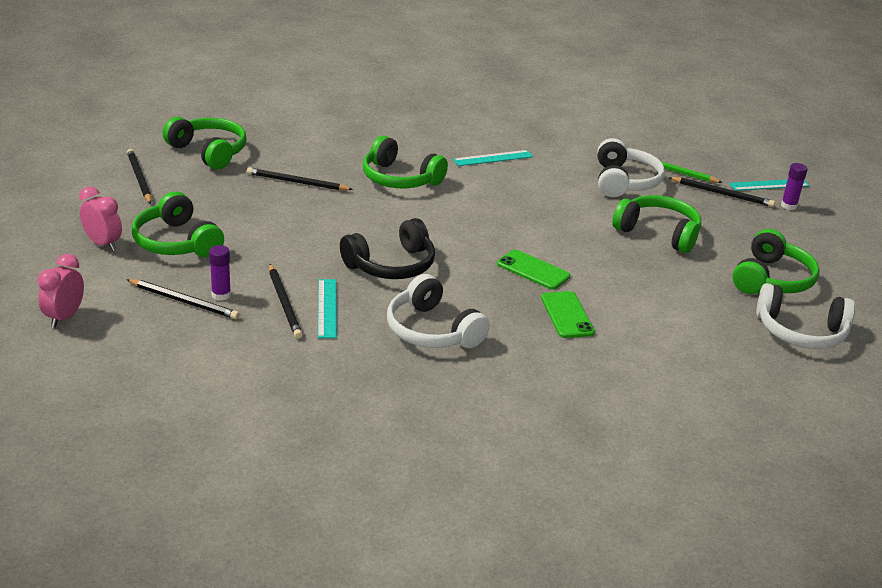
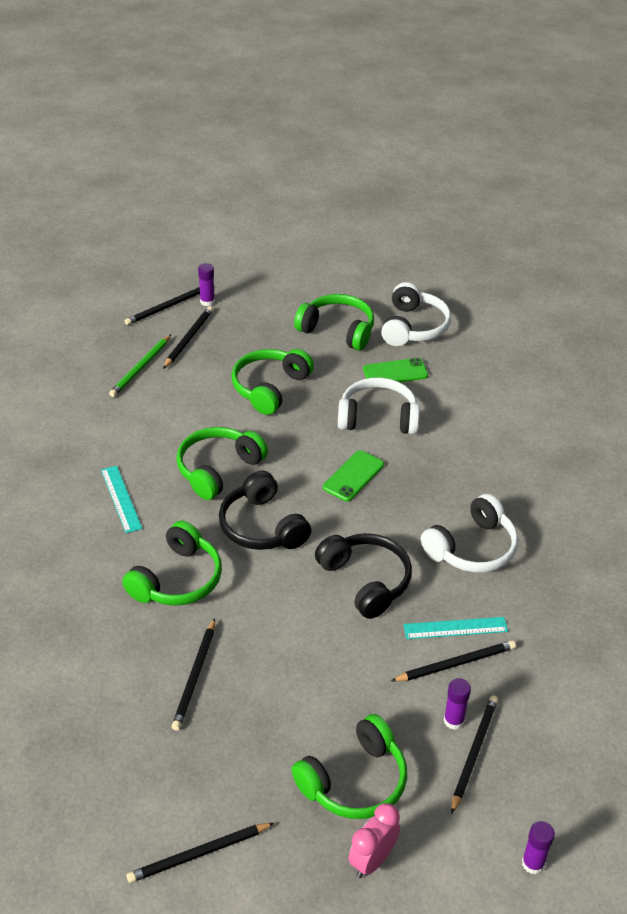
camera: 90 degrees left, 10 degrees up
pink clock [37,254,84,328] -> purple glue stick [522,821,555,874]
green headphones [163,117,247,169] -> green headphones moved to [176,427,268,500]
green phone [541,291,595,338] -> green phone moved to [363,358,428,382]
white headphones [597,138,665,197] -> white headphones moved to [338,377,420,434]
turquoise ruler [729,179,810,191] -> black pencil [125,287,200,325]
none -> black headphones [219,471,311,550]

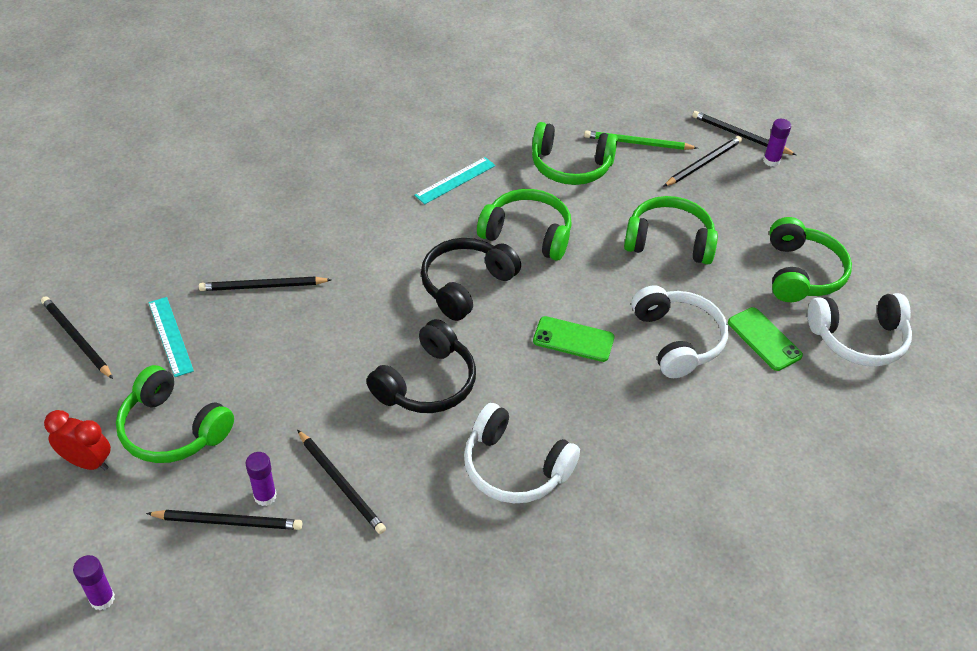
camera: 70 degrees right, 5 degrees up
green headphones [122,521,222,606] -> green headphones moved to [532,122,618,185]
black pencil [163,306,213,369] -> black pencil turned 45 degrees counterclockwise [663,136,742,187]
pink clock [348,803,400,878] -> red clock [44,410,111,471]
turquoise ruler [403,617,508,639] -> turquoise ruler moved to [149,297,194,377]

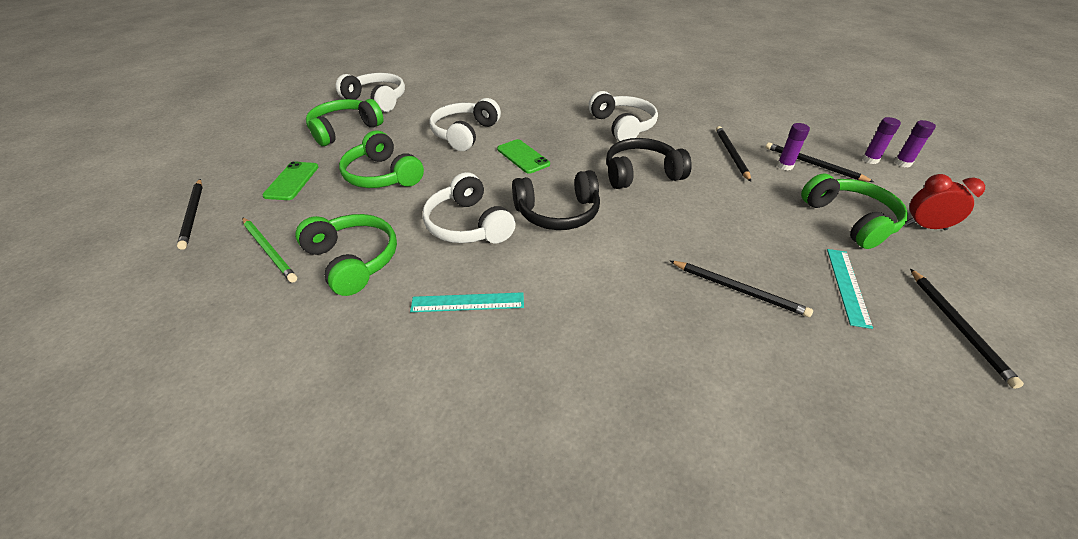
camera: 140 degrees left, 5 degrees down
red clock [44,410,111,471] -> red clock turned 135 degrees clockwise [906,174,985,230]
green headphones [477,189,572,261] -> white headphones [423,172,516,243]
black pencil [663,136,742,187] -> none
green phone [728,307,803,371] -> green phone moved to [262,161,318,200]
purple glue stick [763,119,791,167] -> purple glue stick moved to [862,117,901,164]

